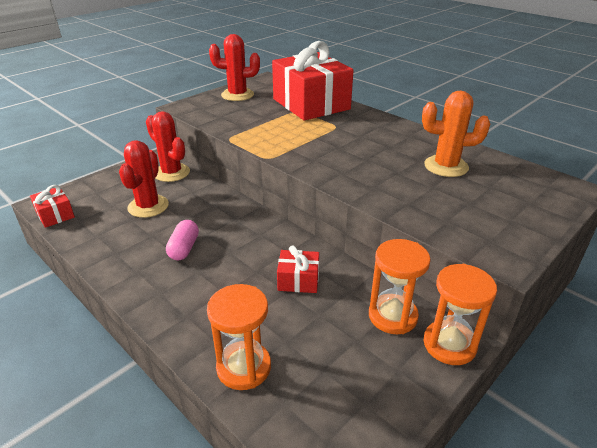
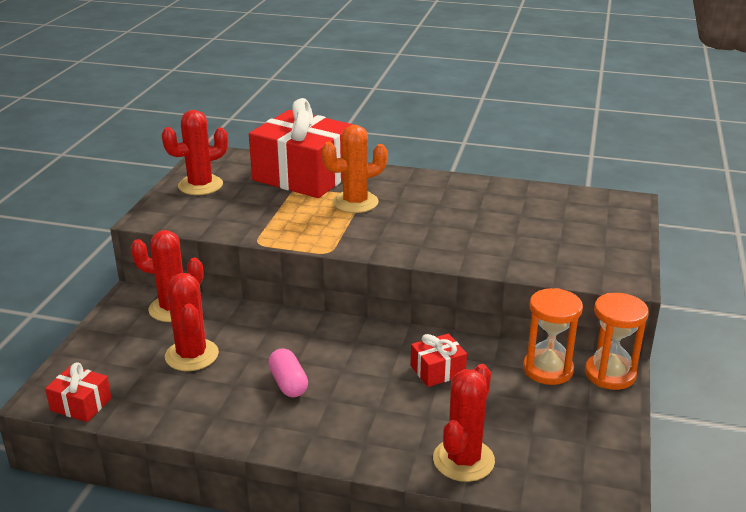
camera: 30 degrees left, 5 degrees down
orange hourglass [207,284,271,390] -> red cactus [433,364,495,482]
orange cactus [422,90,490,177] -> orange cactus moved to [321,125,387,213]

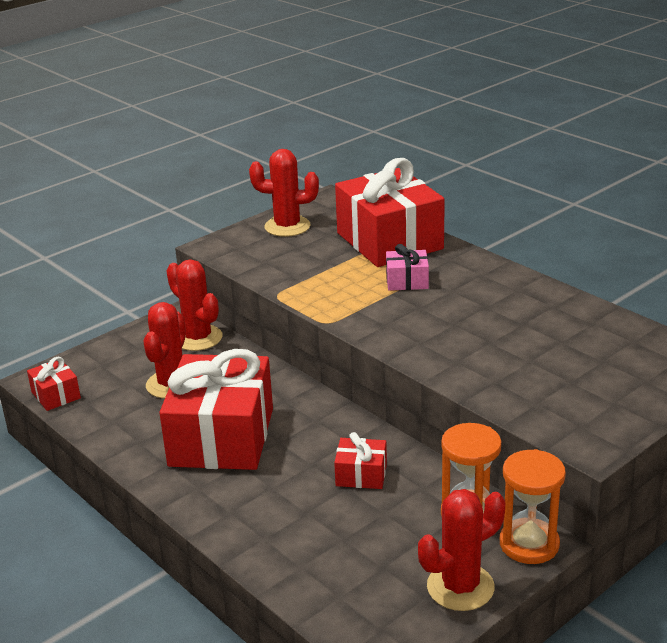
camera: 35 degrees right, 0 degrees up
pink capsule [268,348,308,398] -> red gift [159,349,273,470]
orange cactus [321,125,387,213] -> pink gift [386,244,429,291]
red cactus [433,364,495,482] -> red cactus moved to [418,489,505,611]

